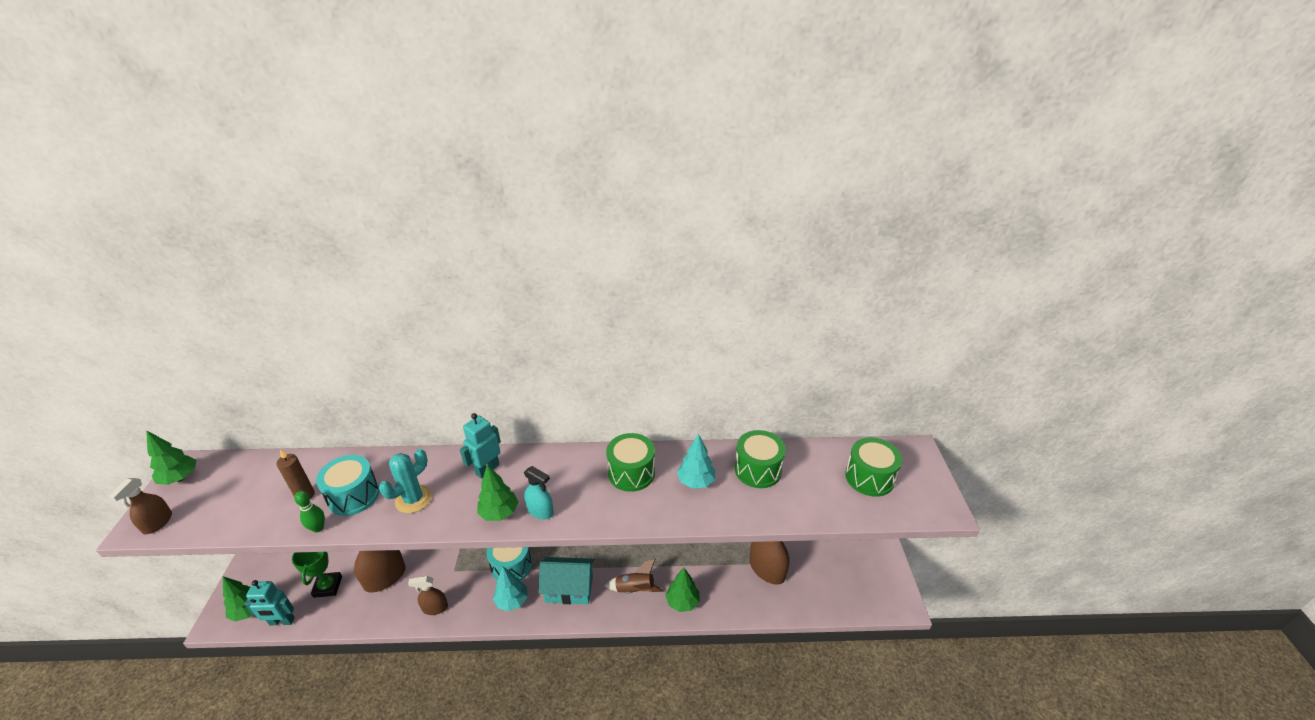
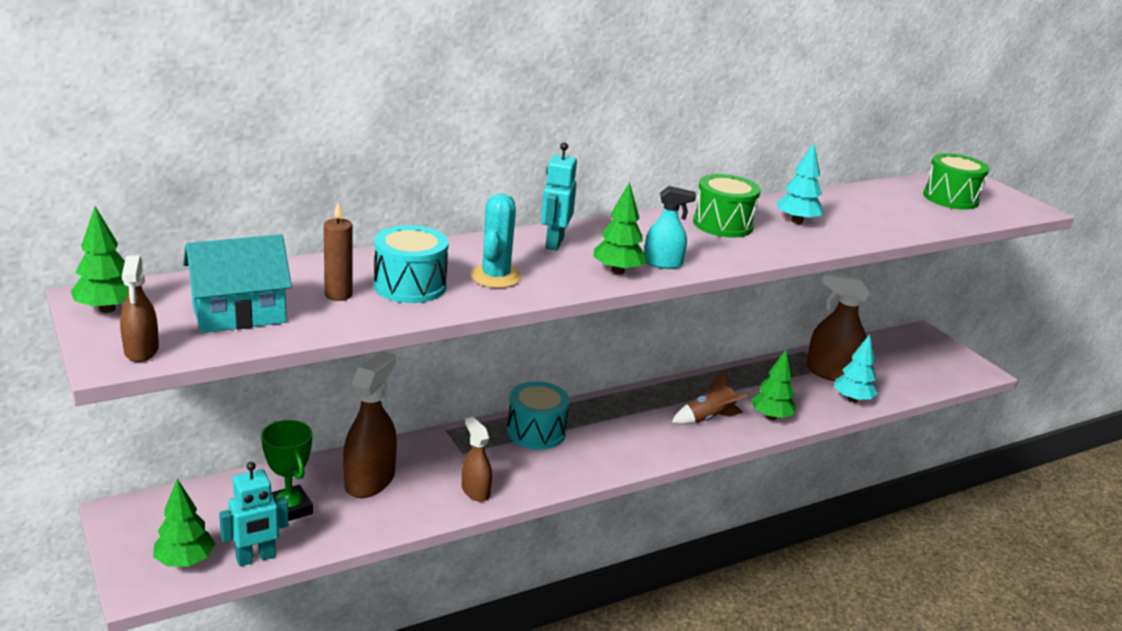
camera: 30 degrees left, 10 degrees down
green bowling pin [294,491,325,532] -> none
brown spray bottle [408,576,448,615] -> brown spray bottle turned 90 degrees clockwise [462,417,492,502]
turquoise tree [493,567,528,611] -> turquoise tree moved to [834,334,878,403]
turquoise house [539,557,594,604] -> turquoise house moved to [183,234,292,333]
green drum [735,430,786,488] -> none

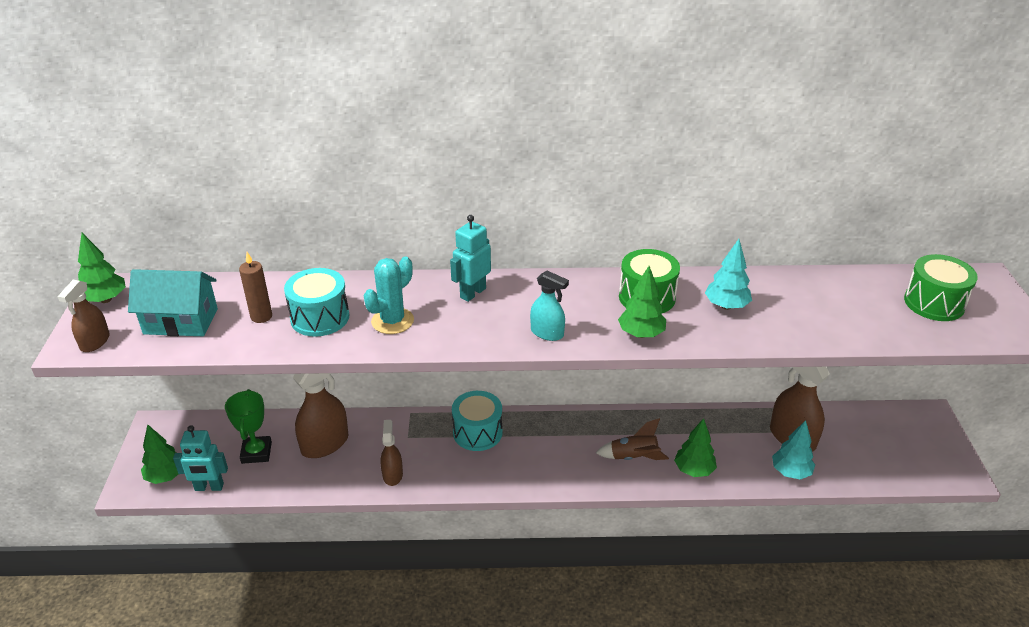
camera: 30 degrees right, 10 degrees up
green tree [594,182,647,275] -> green tree moved to [618,266,666,338]

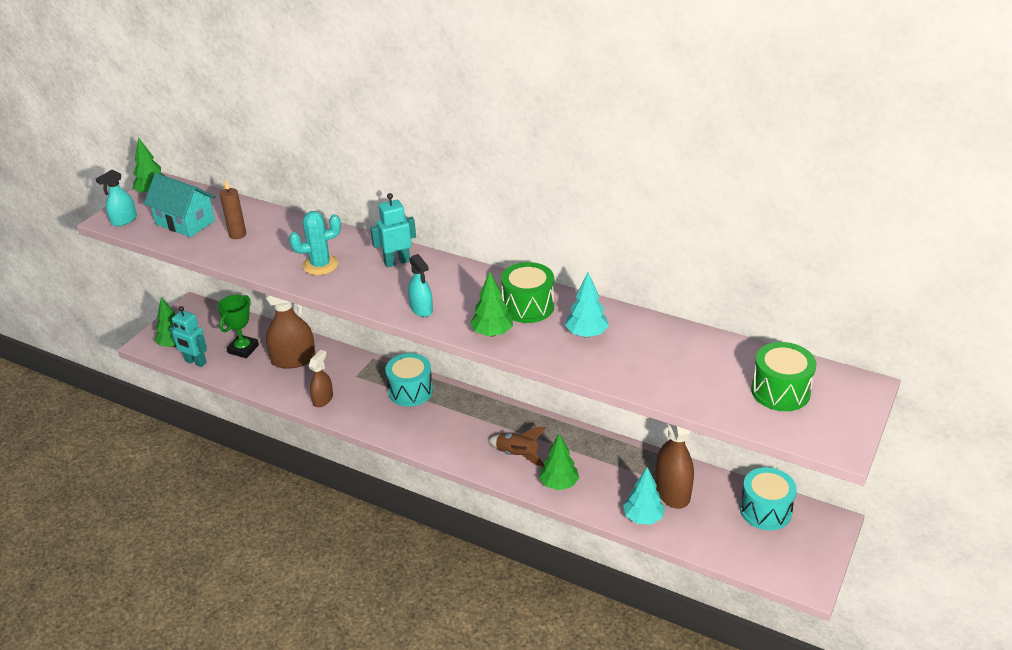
camera: 30 degrees right, 0 degrees up
brown spray bottle [57,280,110,352] -> turquoise spray bottle [96,170,137,226]
turquoise drum [284,268,349,337] -> turquoise drum moved to [740,467,797,530]

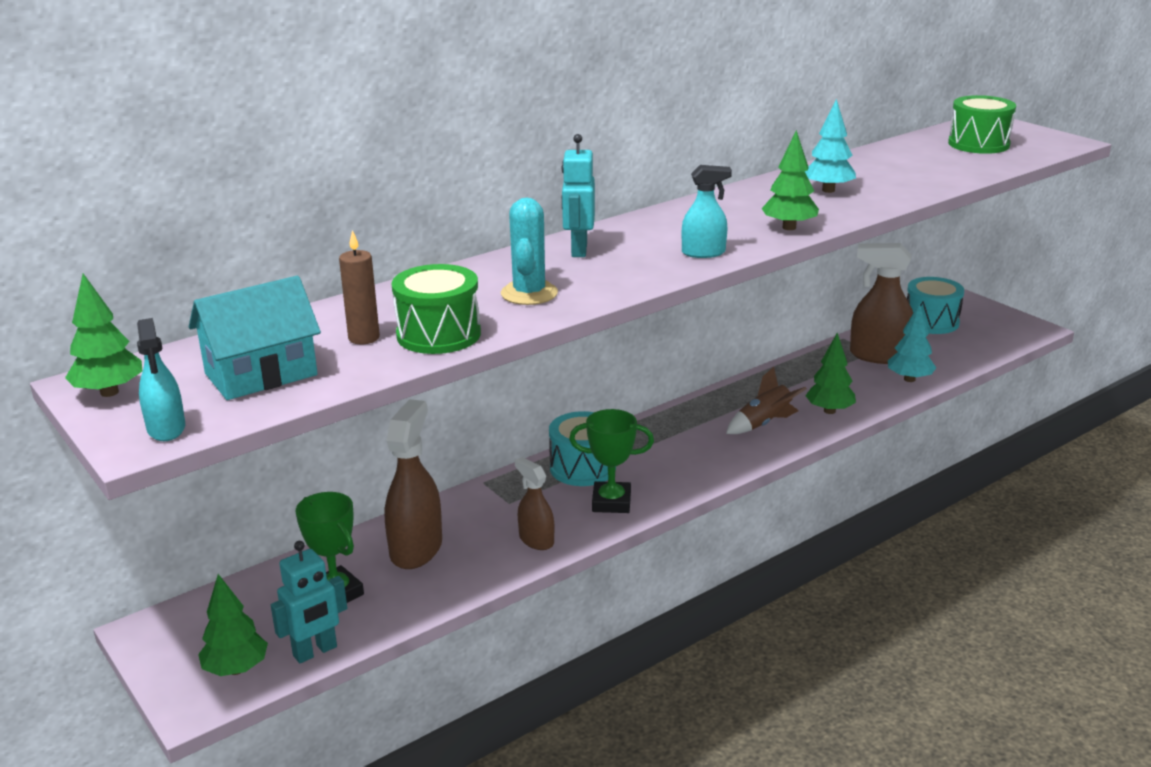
camera: 65 degrees left, 10 degrees down
green drum [501,262,554,323] -> green drum moved to [392,264,481,354]
none -> green trophy [569,409,654,513]

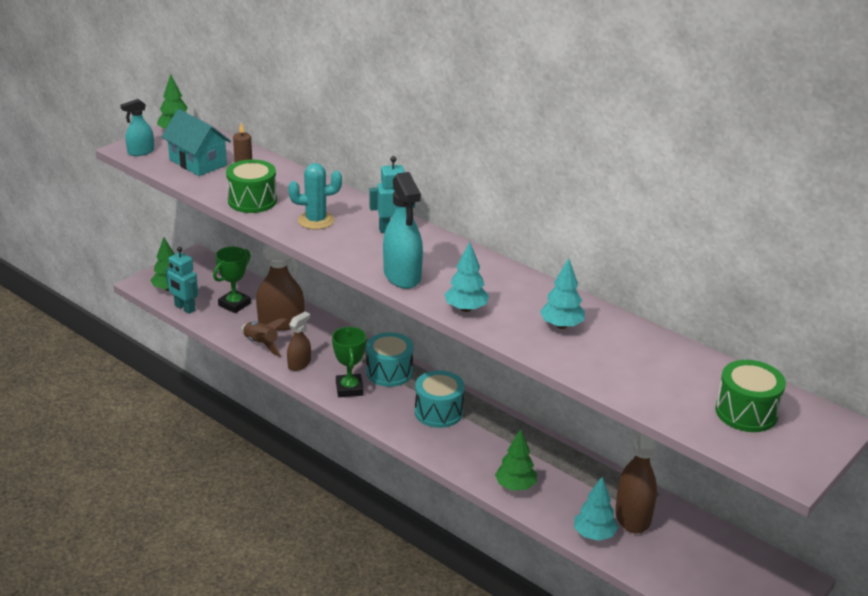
camera: 75 degrees right, 5 degrees up
turquoise spray bottle [682,165,732,258] -> turquoise spray bottle [383,172,423,289], size x1.72
brown rocket [726,367,807,434] -> brown rocket moved to [241,318,288,357]
green tree [762,130,819,230] -> turquoise tree [444,242,489,312]
turquoise drum [907,277,964,334] -> turquoise drum moved to [415,370,465,428]

